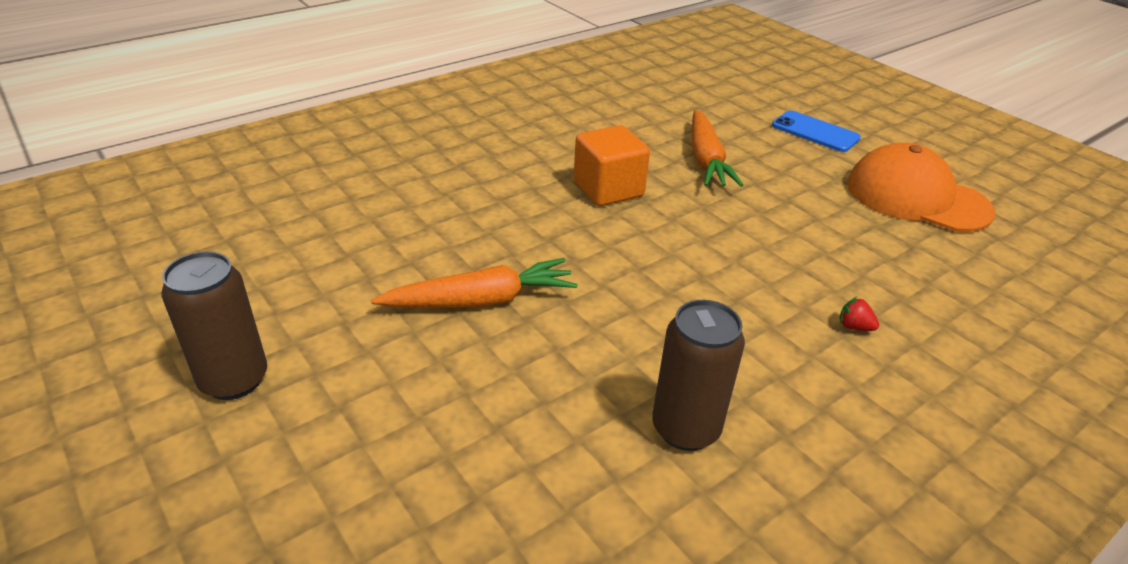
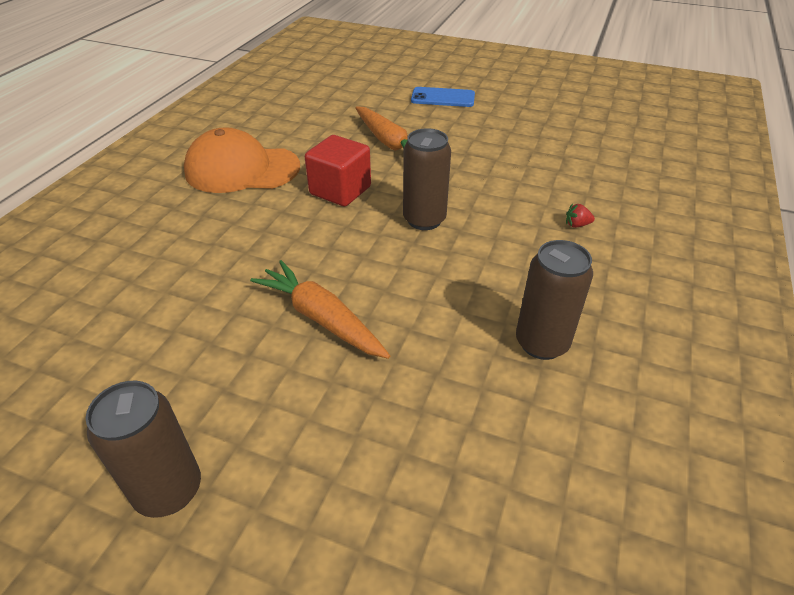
camera: 30 degrees left, 5 degrees up
orange carrot [371,258,578,308] -> orange carrot turned 90 degrees counterclockwise [250,260,390,359]
orange cube [574,125,650,206] -> red cube [305,135,371,206]
orange cap [847,143,995,232] -> orange cap moved to [184,127,300,193]
none -> brown can [403,128,451,230]

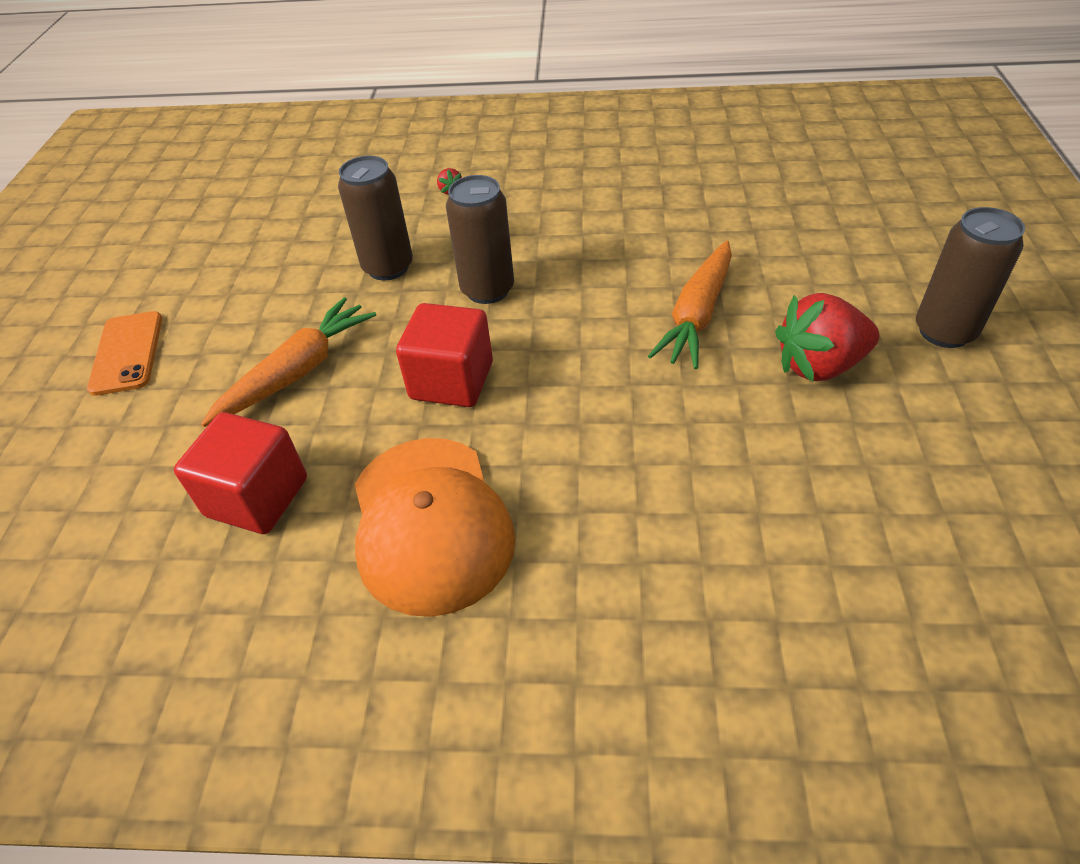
camera: 105 degrees left, 5 degrees up
blue phone [411,87,475,107] -> orange phone [87,311,162,396]
brown can [516,240,593,360] -> brown can moved to [338,156,413,281]
none -> red cube [174,412,307,534]
none -> red strawberry [775,293,879,382]

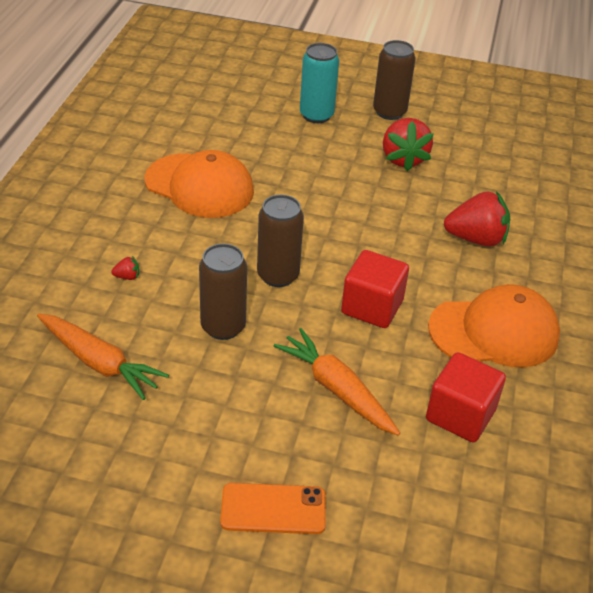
camera: 85 degrees left, 5 degrees down
orange carrot [648,240,732,369] -> orange carrot moved to [37,314,169,400]
none -> orange cap [144,150,254,218]
none -> turquoise can [300,43,339,123]
none -> red strawberry [444,191,510,247]

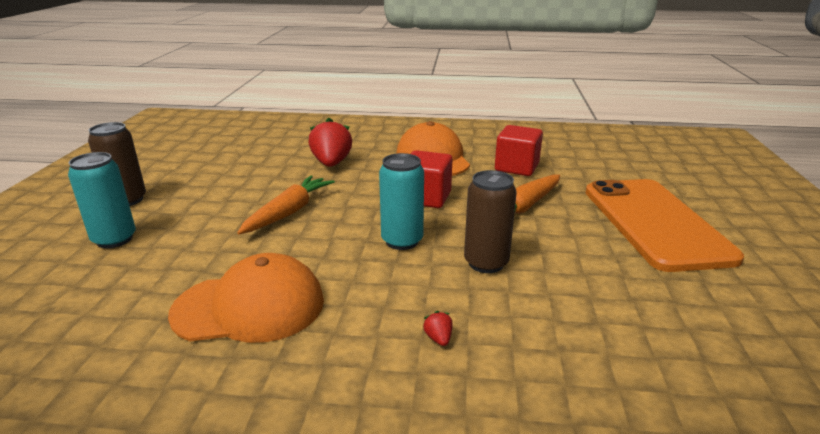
camera: 95 degrees left, 15 degrees down
orange carrot [37,314,169,400] -> orange carrot moved to [237,175,335,234]
orange cap [144,150,254,218] -> orange cap turned 60 degrees clockwise [168,253,324,343]
orange phone [220,483,326,534] -> orange phone [585,179,744,272], size x2.16
brown can [257,195,304,287] -> turquoise can [379,153,424,250]
red strawberry [383,118,434,171] -> none

